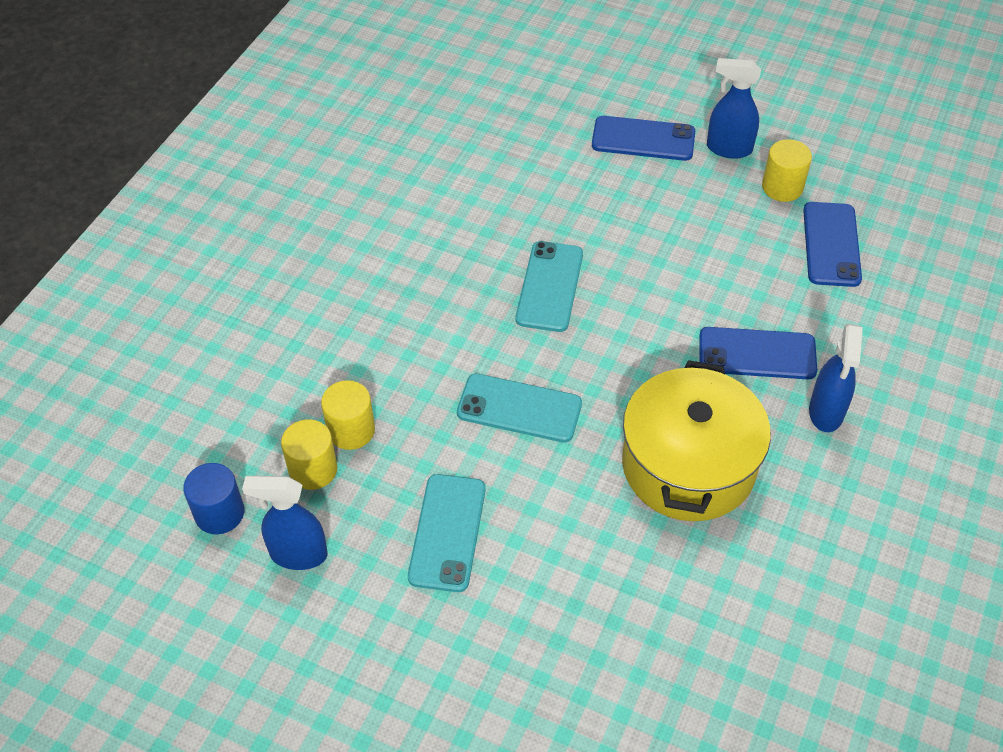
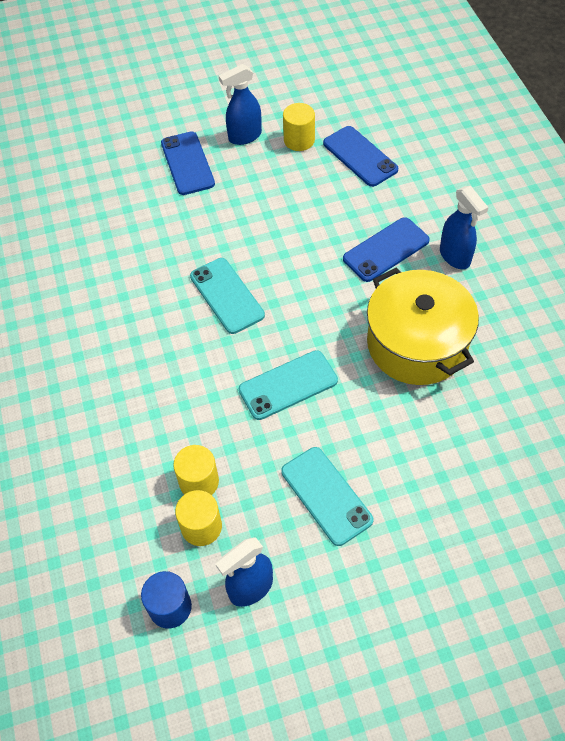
camera: 40 degrees left, 5 degrees up
blue phone [592,116,695,161] -> blue phone turned 75 degrees counterclockwise [161,131,215,195]

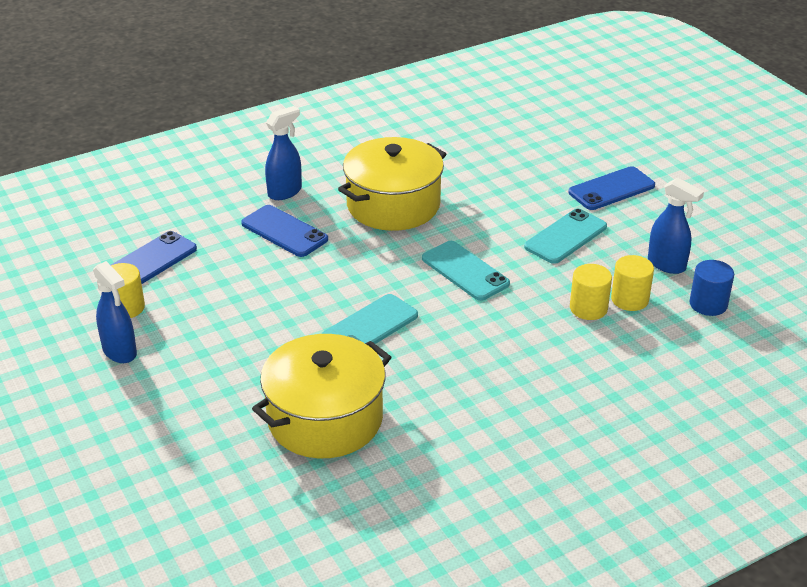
camera: 105 degrees left, 20 degrees down
blue phone [161,131,215,195] -> blue phone moved to [568,166,655,210]
none -> yellow pot [252,334,392,458]

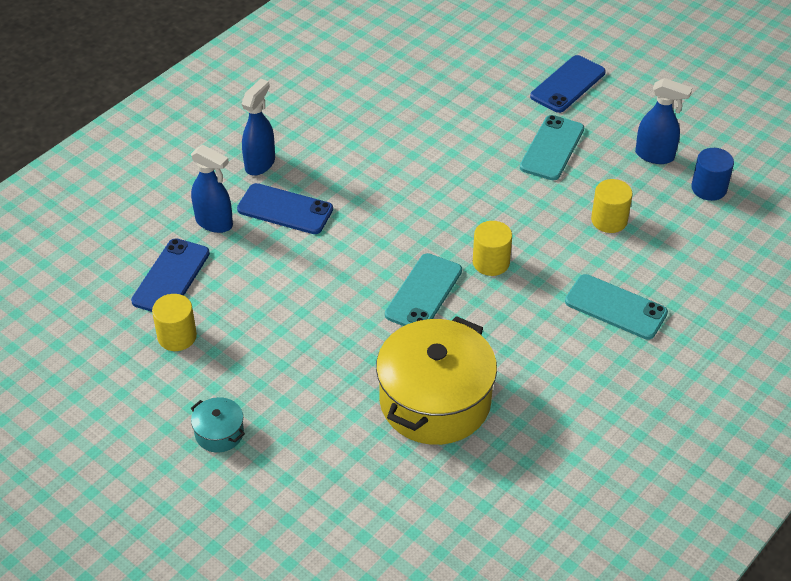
camera: 20 degrees left, 10 degrees up
blue spray bottle [93,261,137,363] -> blue spray bottle moved to [191,145,233,233]
yellow pot [338,137,446,231] -> none
turquoise phone [422,241,510,301] -> turquoise phone moved to [565,274,668,340]
yellow cylinder [611,255,654,311] -> yellow cylinder moved to [473,221,512,276]
none -> turquoise pot [191,397,245,453]

